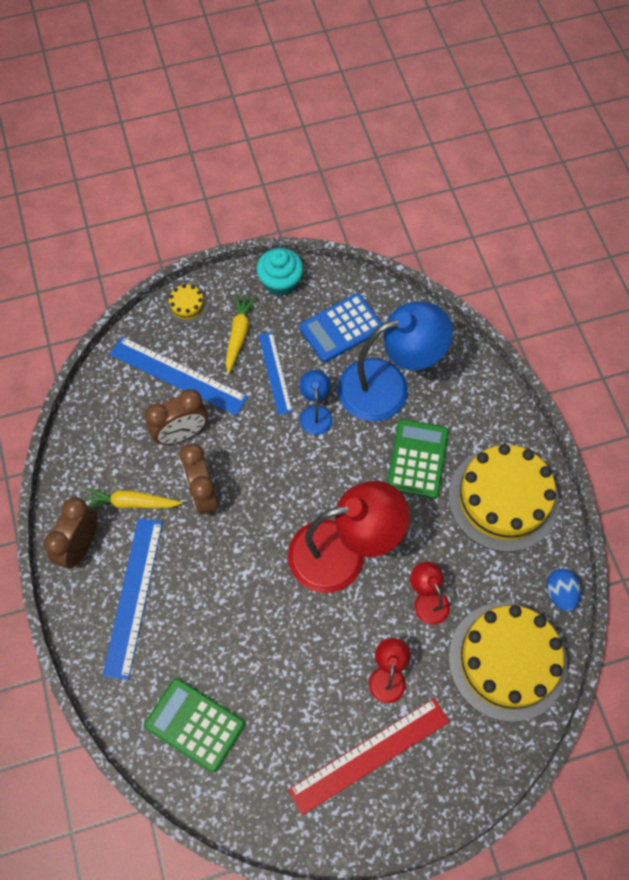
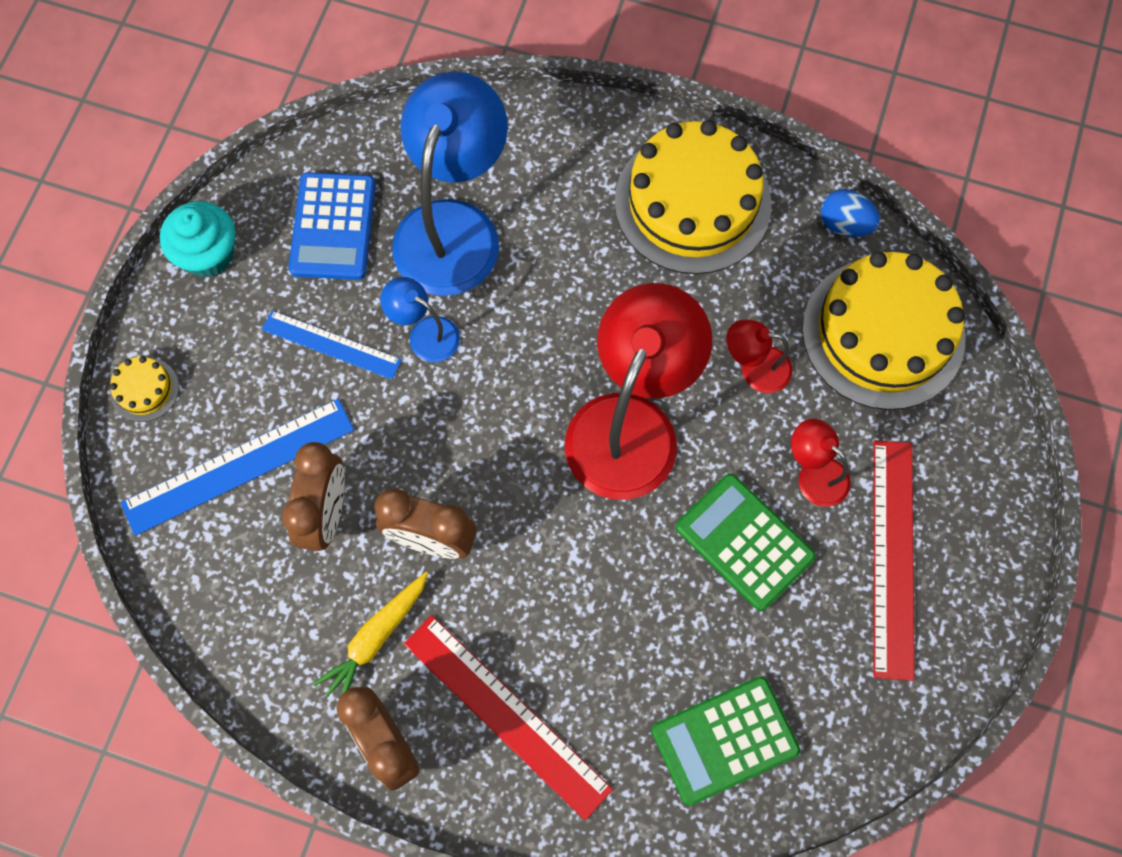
camera: 55 degrees left, 5 degrees up
blue ruler [102,518,163,680] -> red ruler [404,615,613,820]
yellow carrot [226,293,256,374] -> none
green calculator [387,419,449,499] -> green calculator moved to [676,474,816,611]

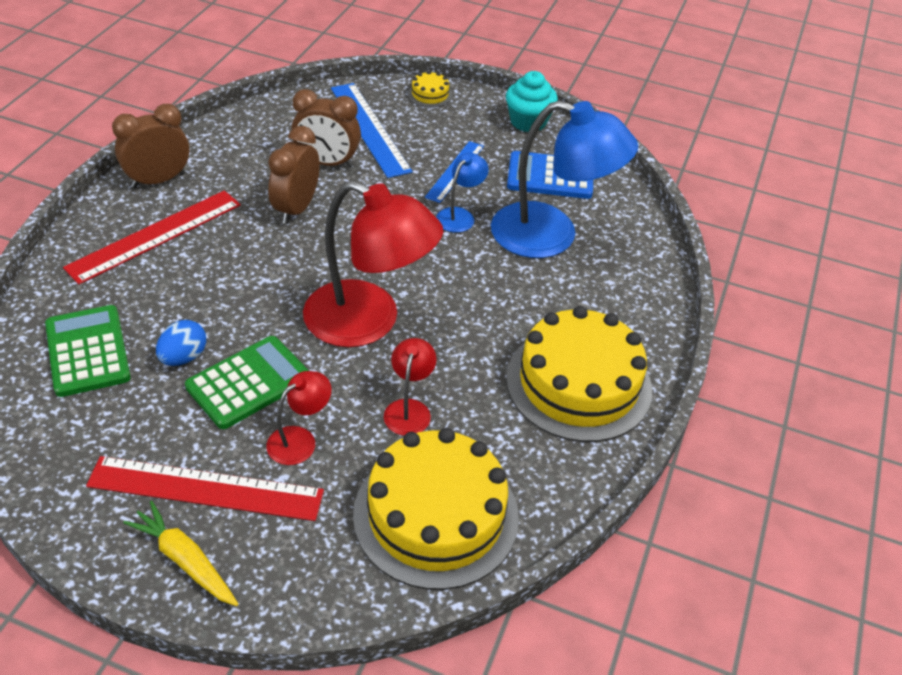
camera: 90 degrees right, 25 degrees down
yellow carrot [313,572,428,696] -> yellow carrot moved to [123,501,238,606]
blue egg [821,189,880,237] -> blue egg moved to [156,320,206,366]

